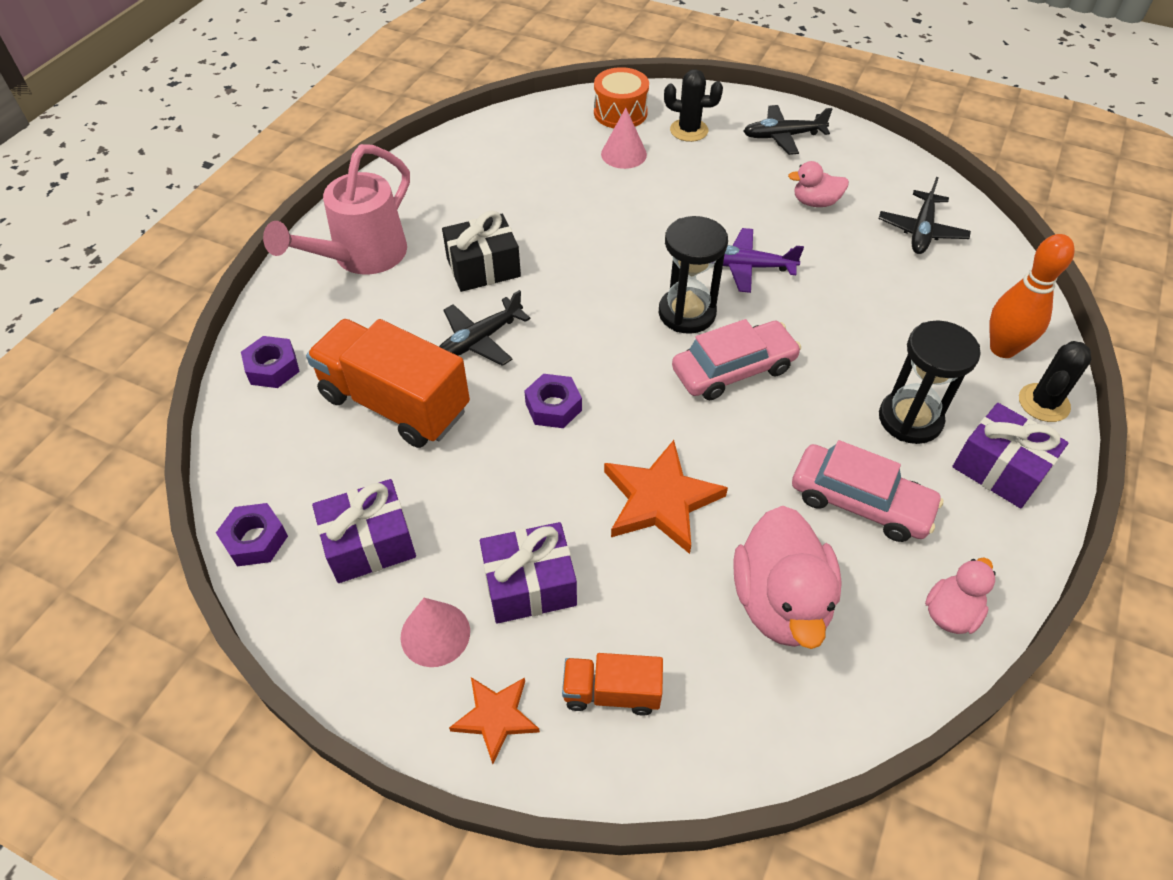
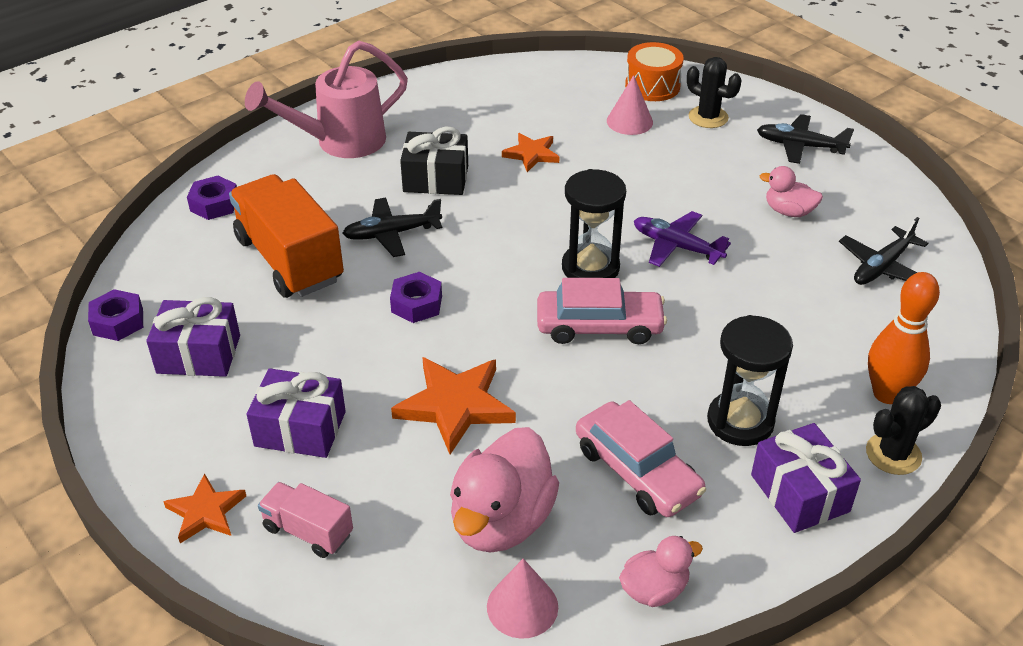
camera: 25 degrees right, 10 degrees down
pink cone [400,598,470,667] -> pink cone moved to [487,559,558,639]
orange truck [562,653,663,716] -> pink truck [258,482,353,558]
none -> orange star [502,133,559,172]

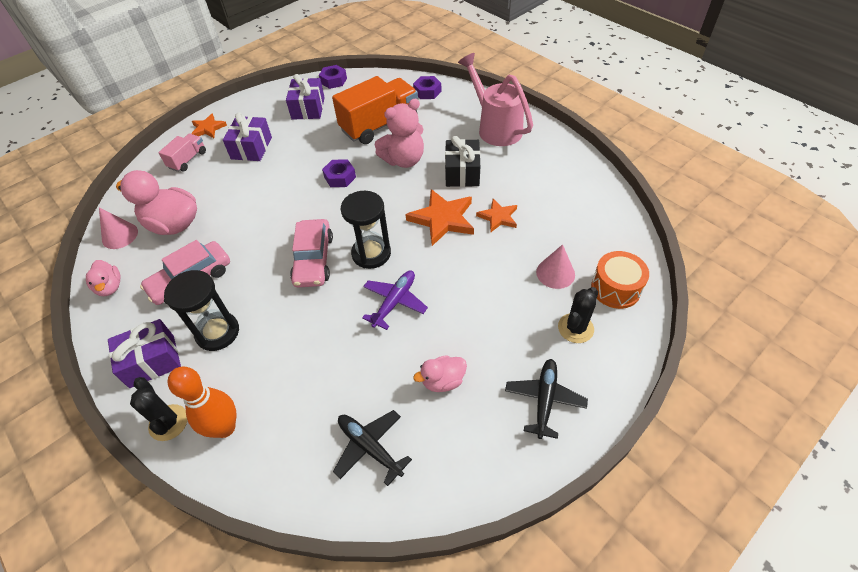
camera: 90 degrees right, 10 degrees up
black plane [342,198,442,257] -> pink teddy bear [375,99,424,168]
orange star [391,357,516,455] -> orange star moved to [405,189,474,246]
pink duck [760,166,823,217] -> pink duck turned 135 degrees counterclockwise [413,355,467,392]

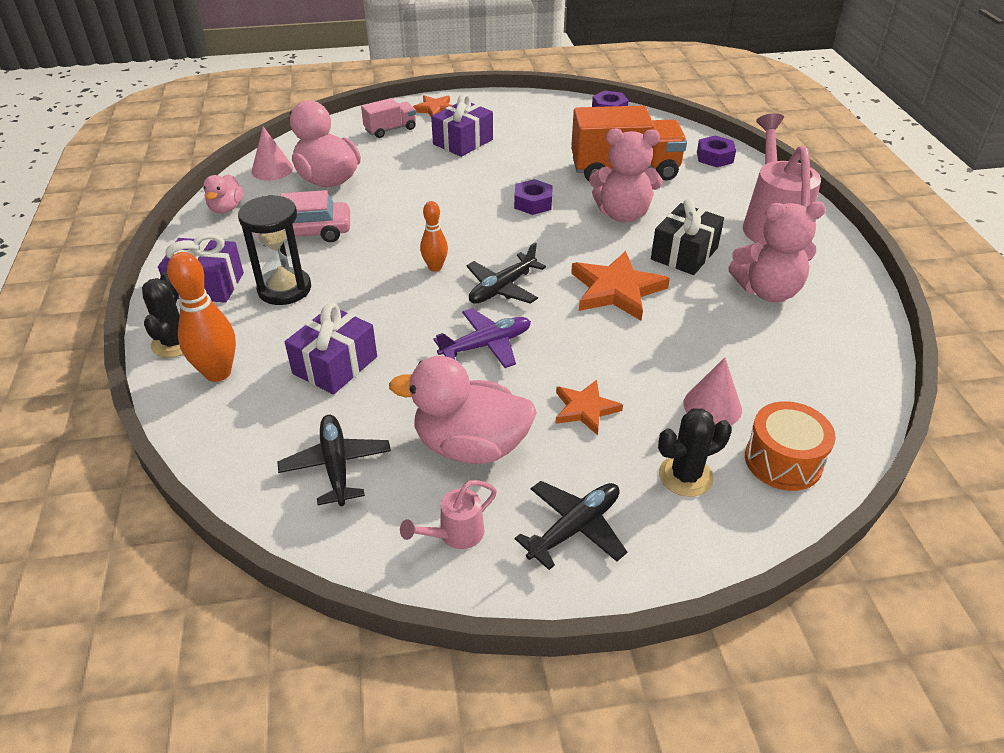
camera: 30 degrees right, 10 degrees down
purple gift [286,74,325,120] -> purple gift moved to [285,303,377,395]
pink car [290,219,333,287] -> orange bowling pin [420,201,448,272]
black hourglass [341,191,391,269] -> black plane [466,243,546,304]
pink duck [413,355,467,392] -> pink duck [389,356,536,464], size x1.85
orange star [476,199,517,232] -> orange star moved to [556,380,623,435]
none -> pink watering can [400,480,497,549]
none -> pink teddy bear [728,201,826,302]

